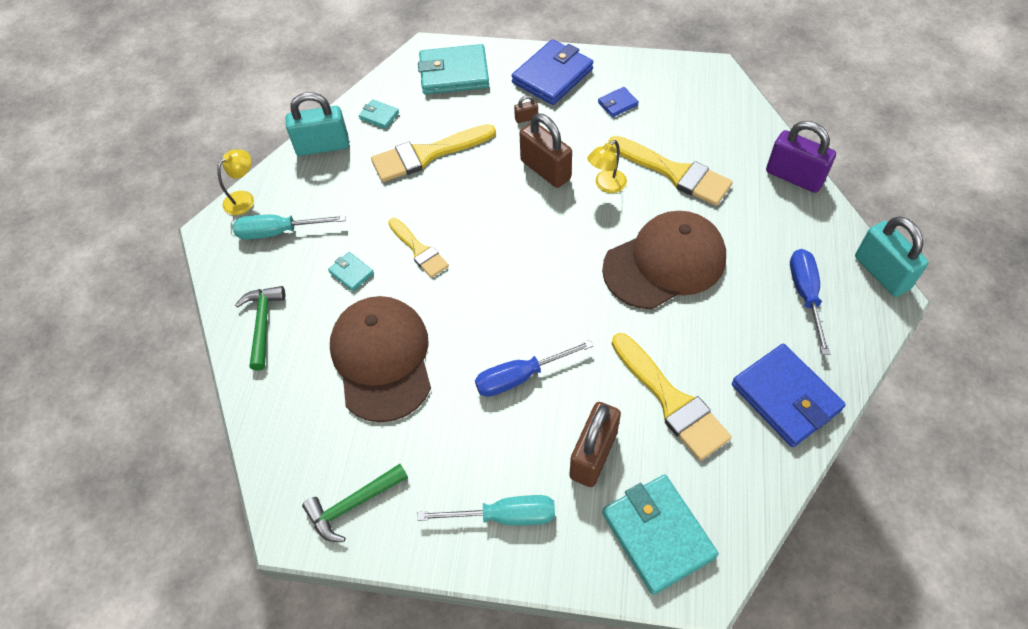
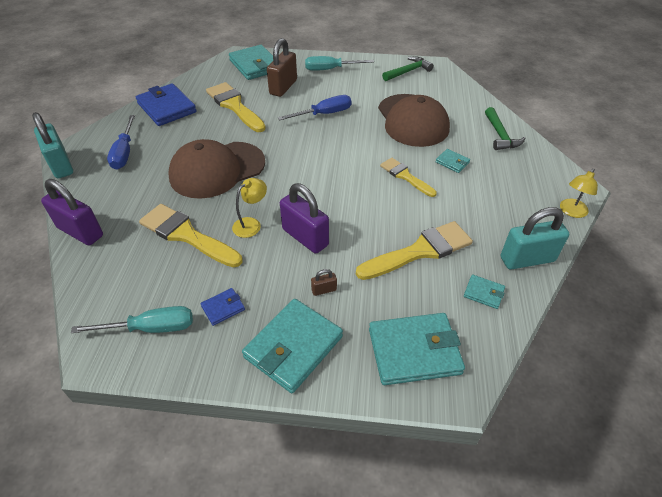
camera: 175 degrees right, 10 degrees down
turquoise screwdriver [233,215,346,240] -> turquoise screwdriver moved to [71,306,193,333]
blue wallet [512,39,593,105] -> turquoise wallet [242,299,343,393]
brown padlock [520,114,572,188] -> purple padlock [280,183,329,254]

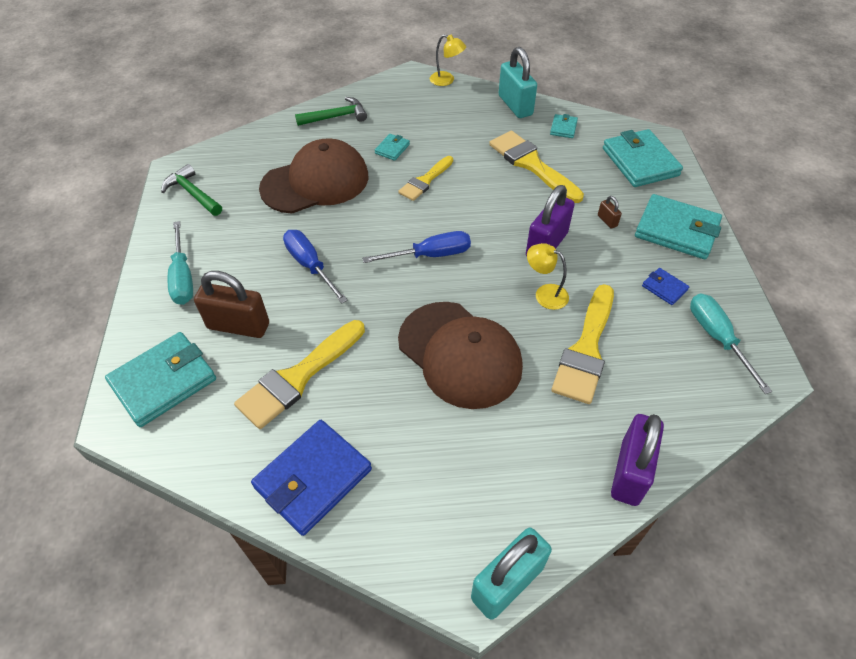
camera: 100 degrees left, 5 degrees up
blue screwdriver [107,115,135,169] -> blue screwdriver moved to [362,231,471,263]

